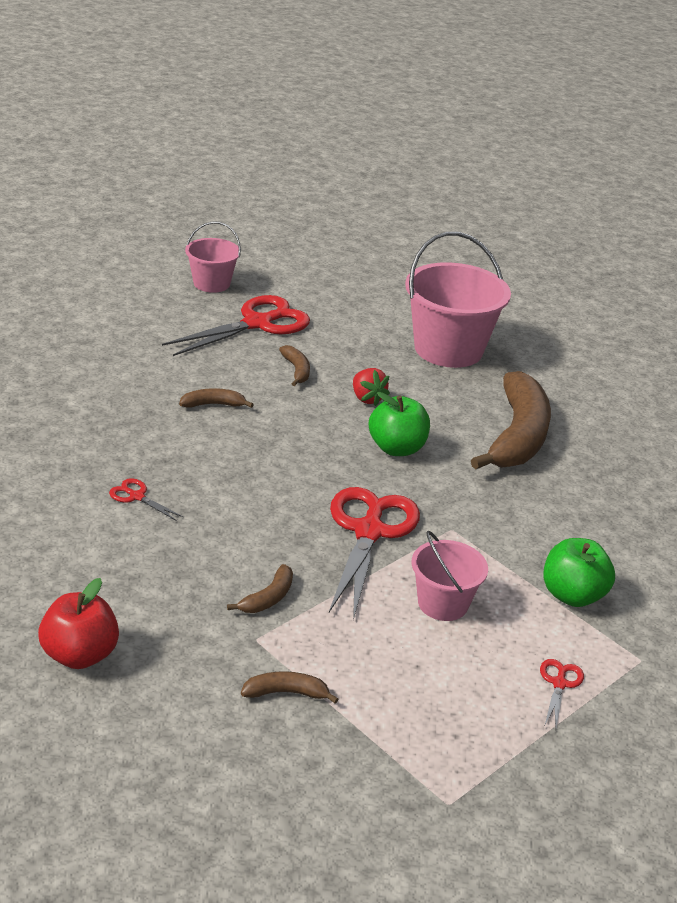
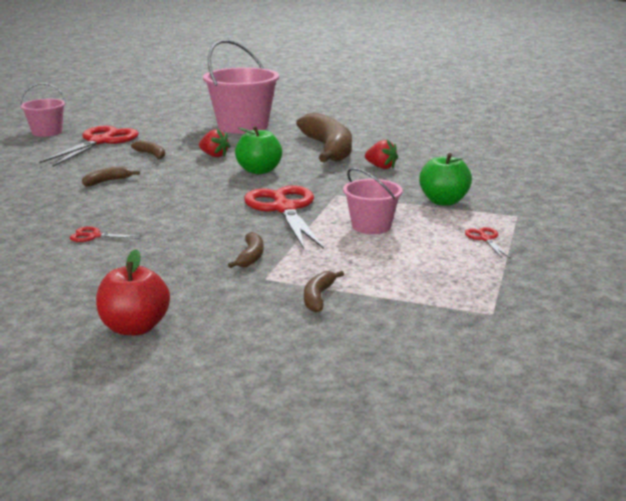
camera: 25 degrees left, 10 degrees down
brown banana [241,671,339,704] -> brown banana turned 45 degrees counterclockwise [304,271,344,312]
none -> red strawberry [365,139,398,169]

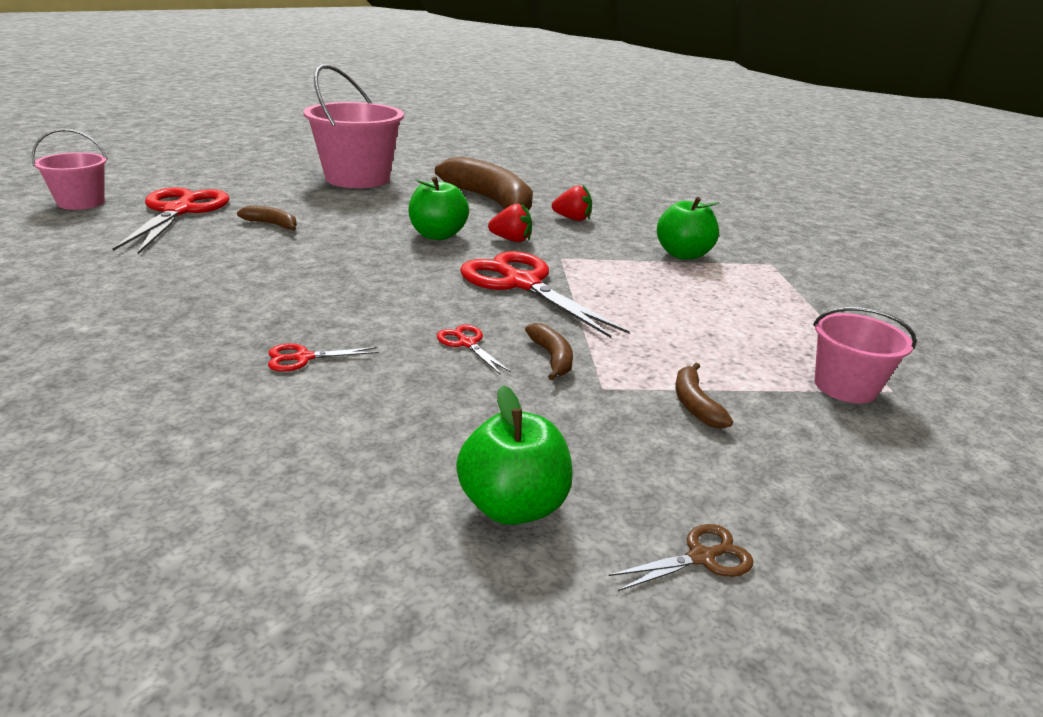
camera: 25 degrees left, 5 degrees up
brown banana [82,166,140,187] -> none
red apple [96,249,170,335] -> green apple [456,385,573,525]
red strawberry [199,129,230,157] -> red strawberry moved to [488,203,532,242]
pink bucket [343,168,403,234] -> pink bucket moved to [813,307,917,403]
red scissors [465,227,511,259] -> red scissors moved to [437,325,511,375]
none -> brown scissors [609,524,754,591]

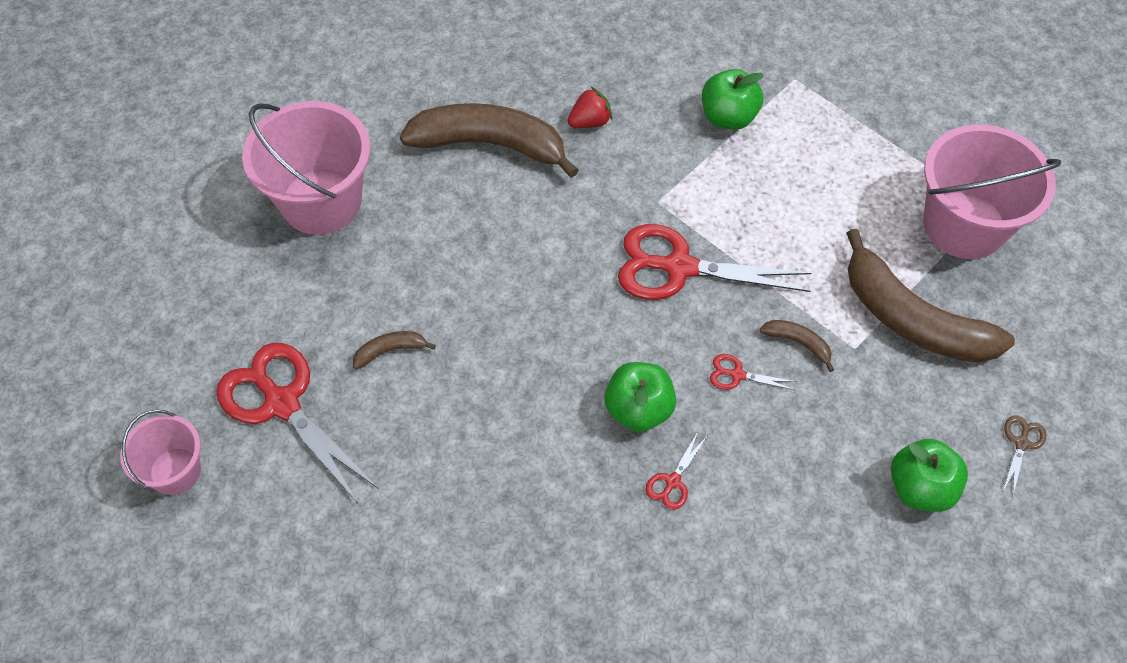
camera: 40 degrees left, 30 degrees up
green apple [408,177,469,240] -> green apple moved to [604,362,676,432]
red strawberry [488,203,532,242] -> none
brown banana [675,363,733,428] -> brown banana [846,229,1015,363], size x2.39
pink bucket [813,307,917,403] -> pink bucket [923,125,1062,259], size x1.80

